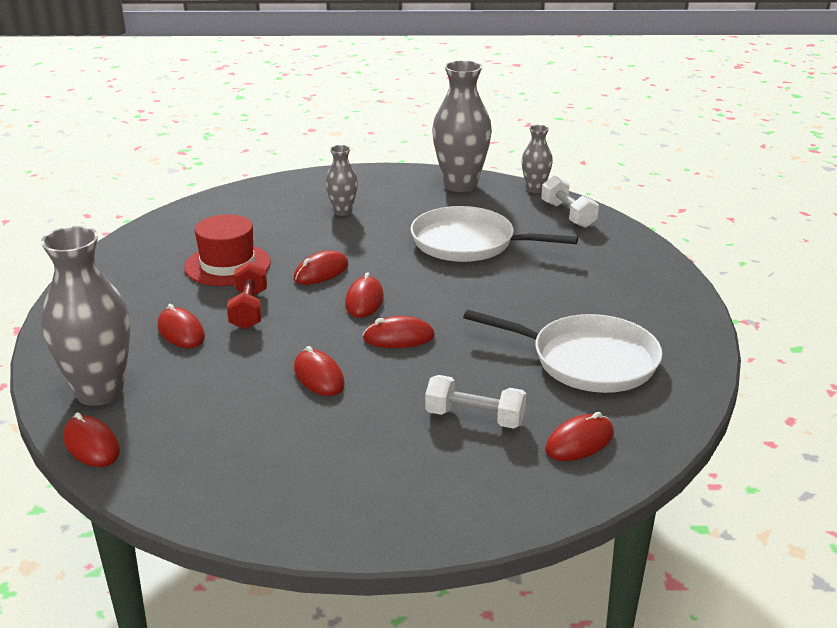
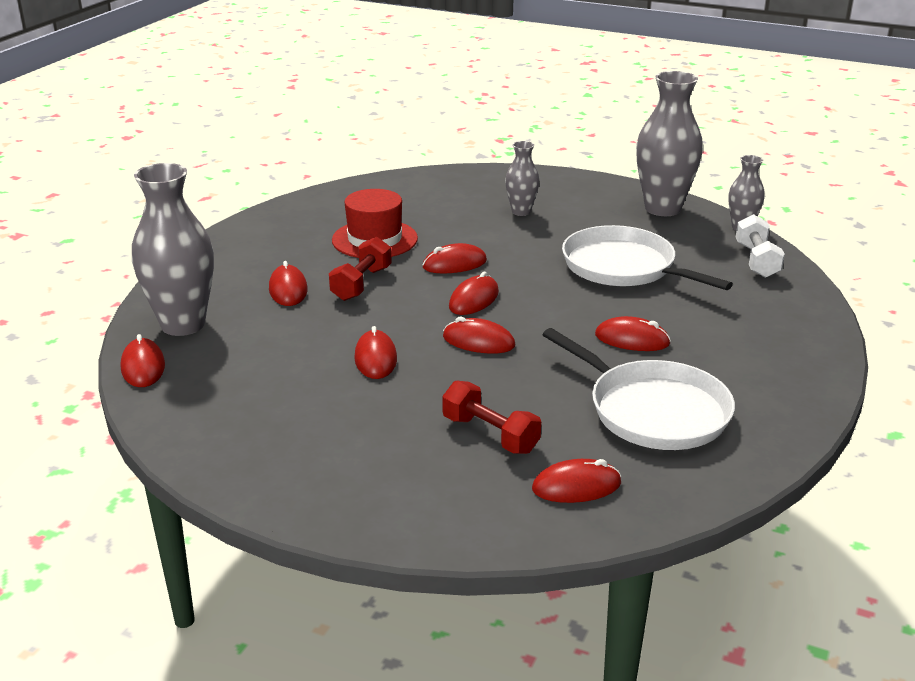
camera: 25 degrees right, 0 degrees up
white dumbbell [425,375,526,428] -> red dumbbell [442,380,541,454]
none -> red mouse [595,316,671,351]

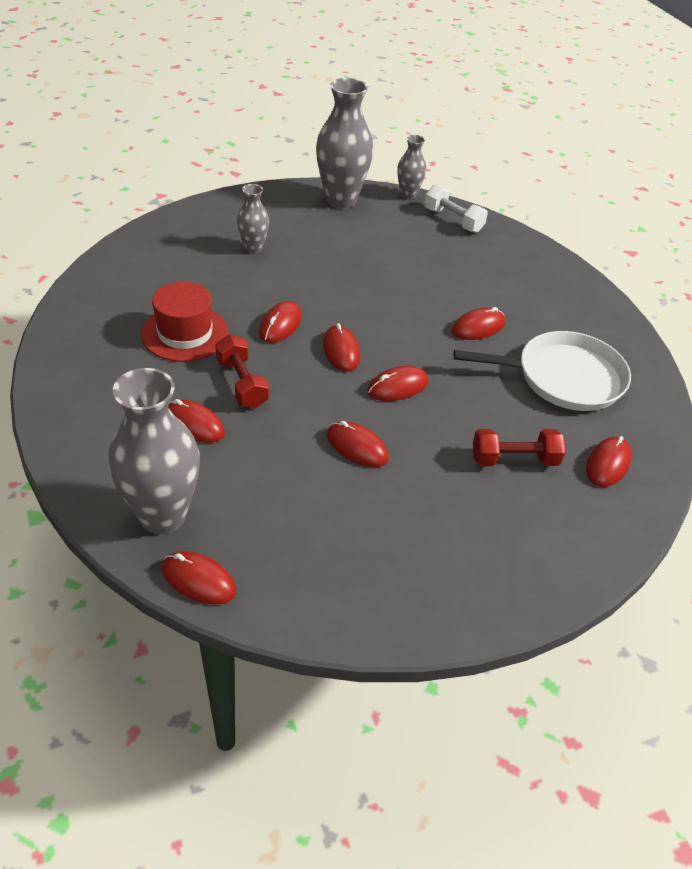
camera: 50 degrees left, 15 degrees up
white pan [562,225,733,290] -> none

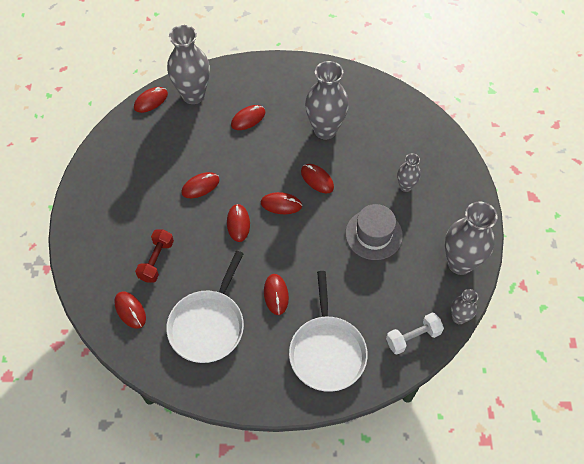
camera: 115 degrees right, 15 degrees up
red hat [141,281,229,362] -> grey vase [305,61,349,140]
red dumbbell [215,334,269,408] -> none
none -> white pan [289,271,368,392]
none -> grey hat [345,204,403,260]

